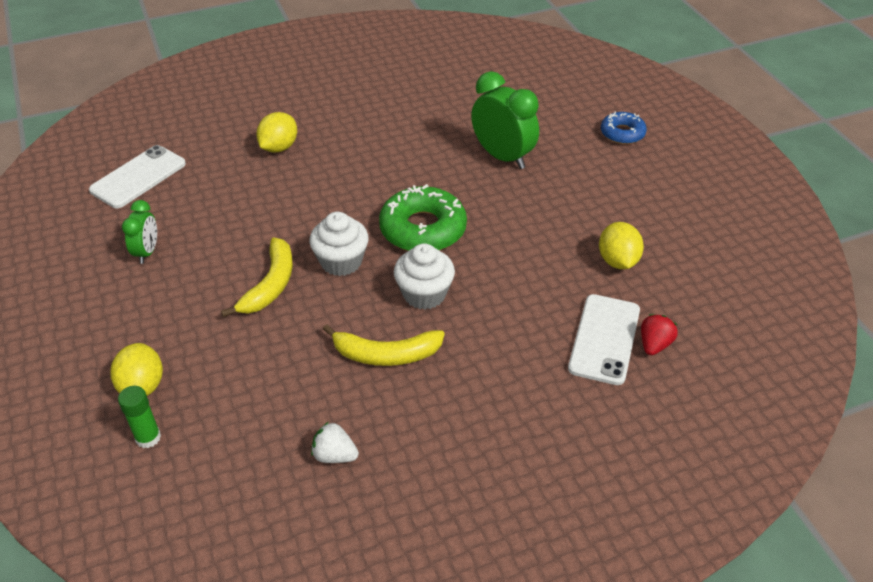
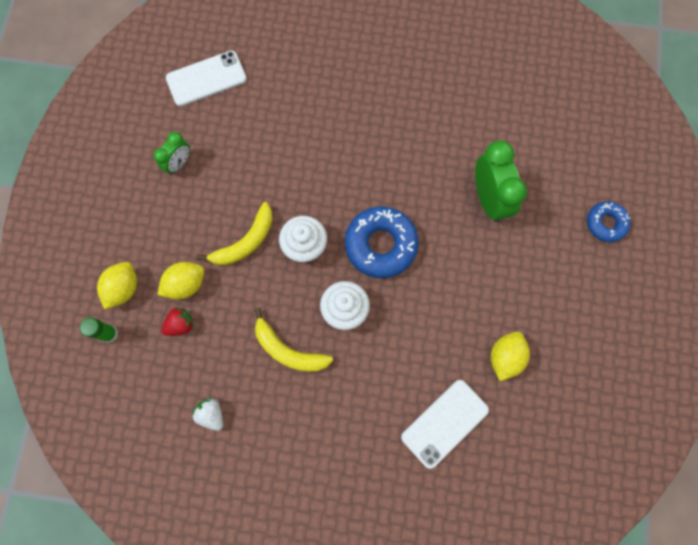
camera: 30 degrees right, 30 degrees up
yellow lemon [256,112,297,153] -> yellow lemon moved to [157,262,204,300]
green donut [379,184,467,251] -> blue donut [345,207,419,278]
red strawberry [641,314,678,355] -> red strawberry moved to [161,308,194,336]

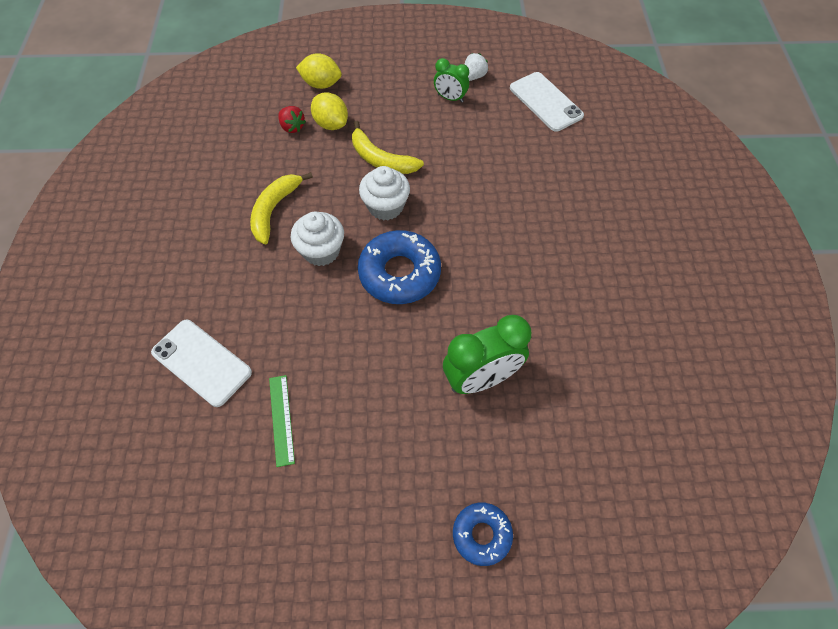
camera: 80 degrees right, 15 degrees down
green glue stick [80,317,118,343] -> none
white strawberry [192,398,223,431] -> white strawberry moved to [464,53,488,81]
yellow lemon [491,331,530,381] -> green ruler [269,375,295,467]

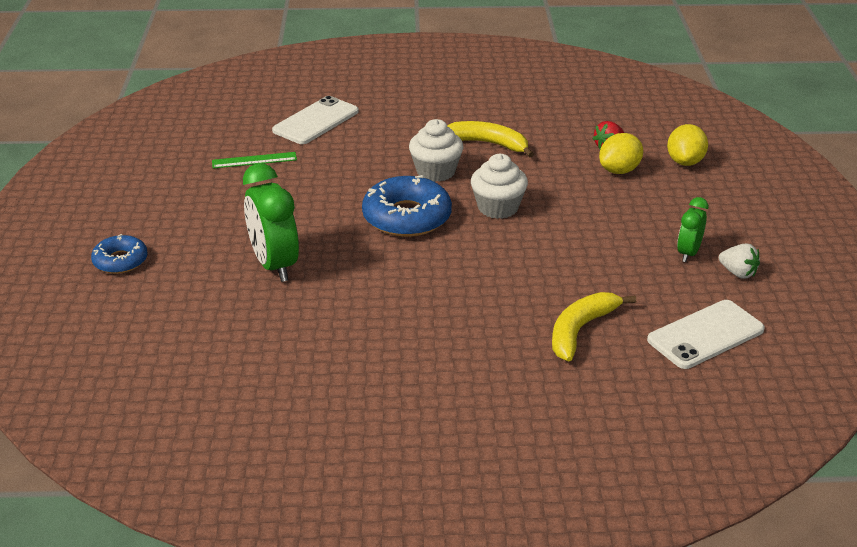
camera: 90 degrees right, 25 degrees down
yellow banana [352,121,424,174] -> yellow banana moved to [552,292,636,362]

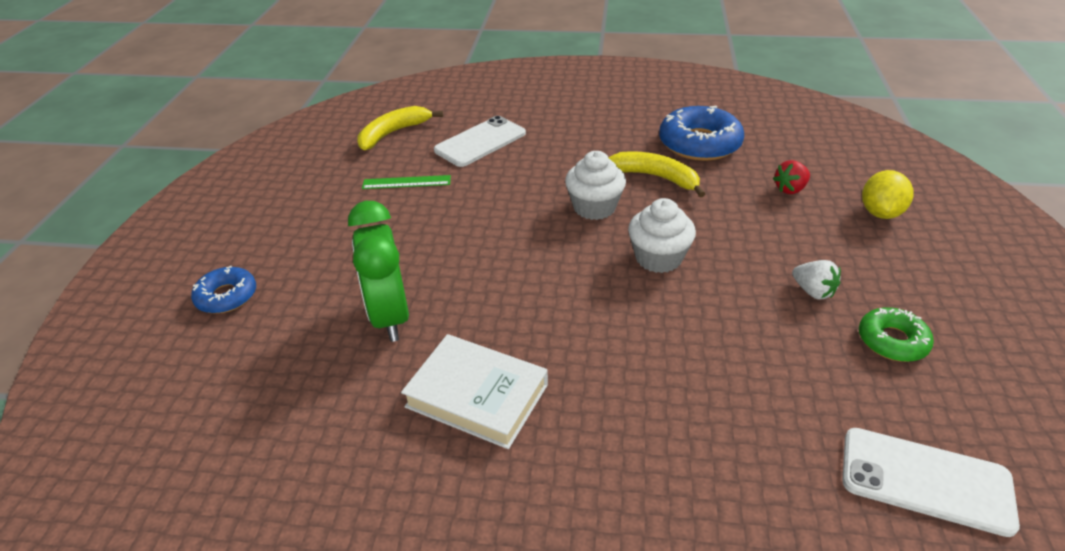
camera: 10 degrees right, 5 degrees up
blue donut [362,175,452,237] -> blue donut moved to [659,106,744,161]
yellow banana [552,292,636,362] -> yellow banana moved to [357,106,443,150]
yellow lemon [599,133,643,174] -> none
white phone [647,300,765,369] -> white phone turned 45 degrees clockwise [842,428,1020,537]
green clock [677,197,709,262] -> green donut [859,307,934,362]
white strawberry [719,244,760,279] -> white strawberry moved to [792,260,841,299]
none -> white book [401,334,548,449]

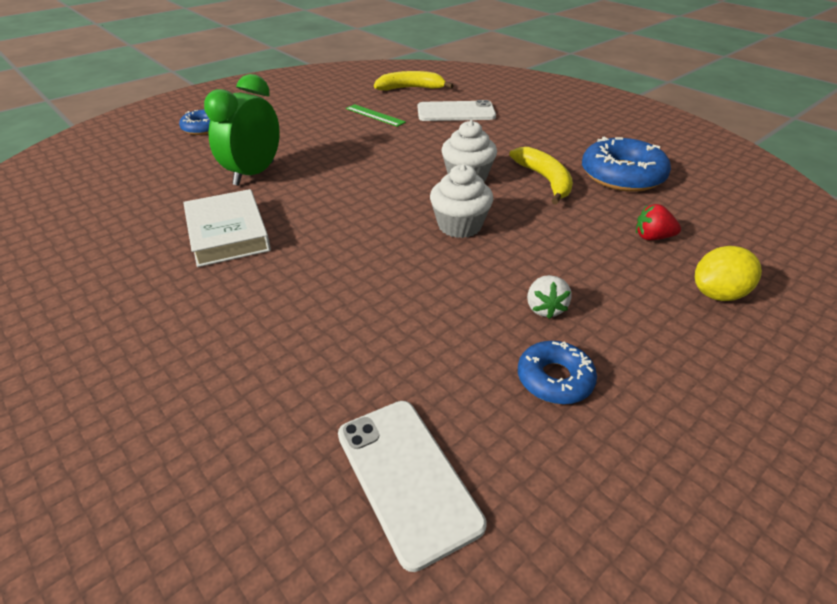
camera: 40 degrees right, 0 degrees up
green donut [859,307,934,362] -> blue donut [518,341,597,404]

